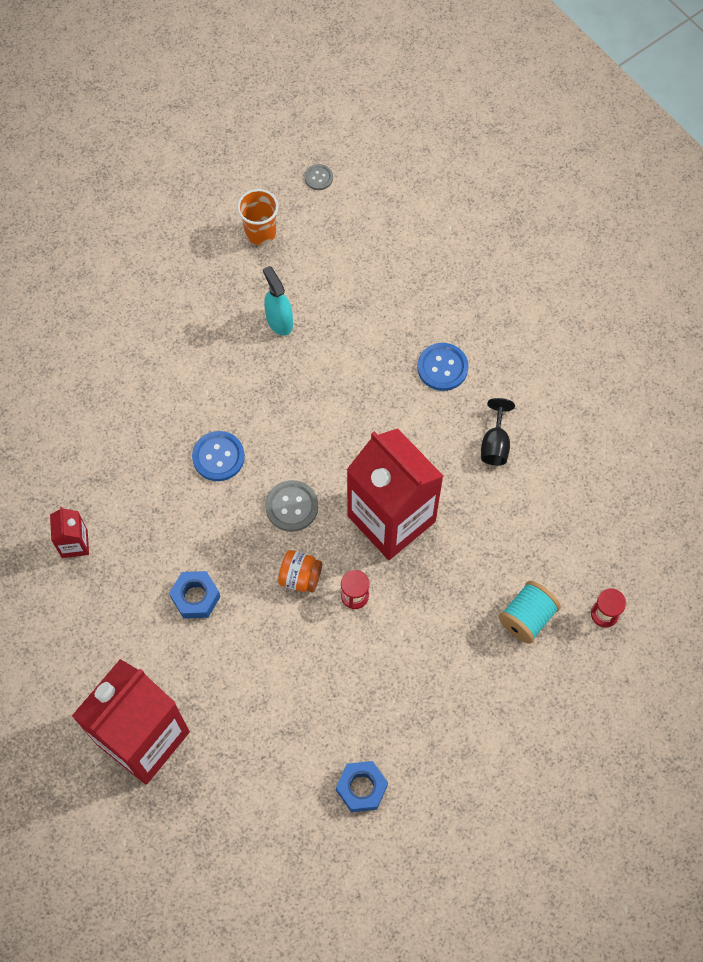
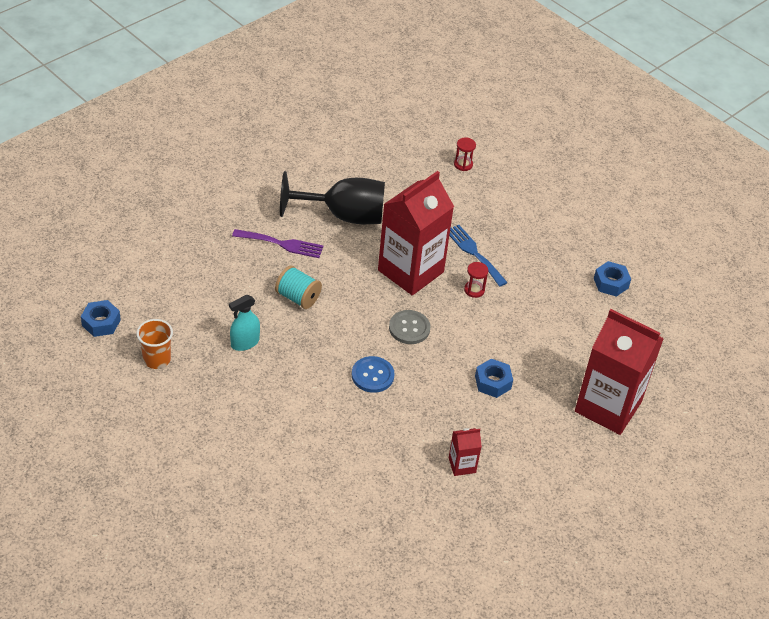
camera: 100 degrees left, 20 degrees down
orange jar [278,550,322,593] -> none
grey button [304,164,333,190] -> blue nut [81,300,121,337]
blue button [417,343,468,391] -> purple fork [232,229,324,258]
black goblet [481,398,515,465] -> black goblet [280,171,385,224], size x2.19
turquoise spool [499,581,561,644] -> turquoise spool moved to [275,265,322,309]
none -> blue fork [449,225,508,287]

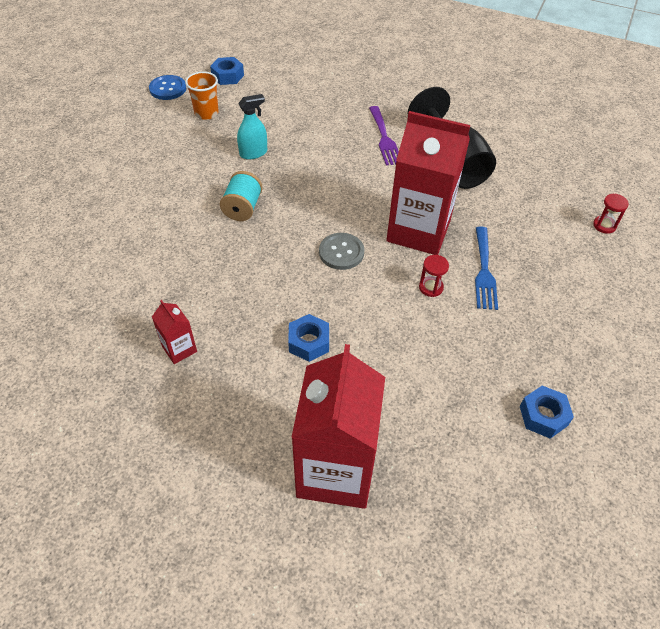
camera: 70 degrees right, 5 degrees up
turquoise spray bottle [229,295,260,351] -> turquoise spray bottle turned 120 degrees clockwise [237,94,267,159]
turquoise spool [275,265,322,309] -> turquoise spool moved to [220,171,263,221]
blue button [352,356,395,393] -> blue button moved to [149,75,186,100]
blue fork [449,225,508,287] -> blue fork turned 150 degrees clockwise [475,226,498,310]

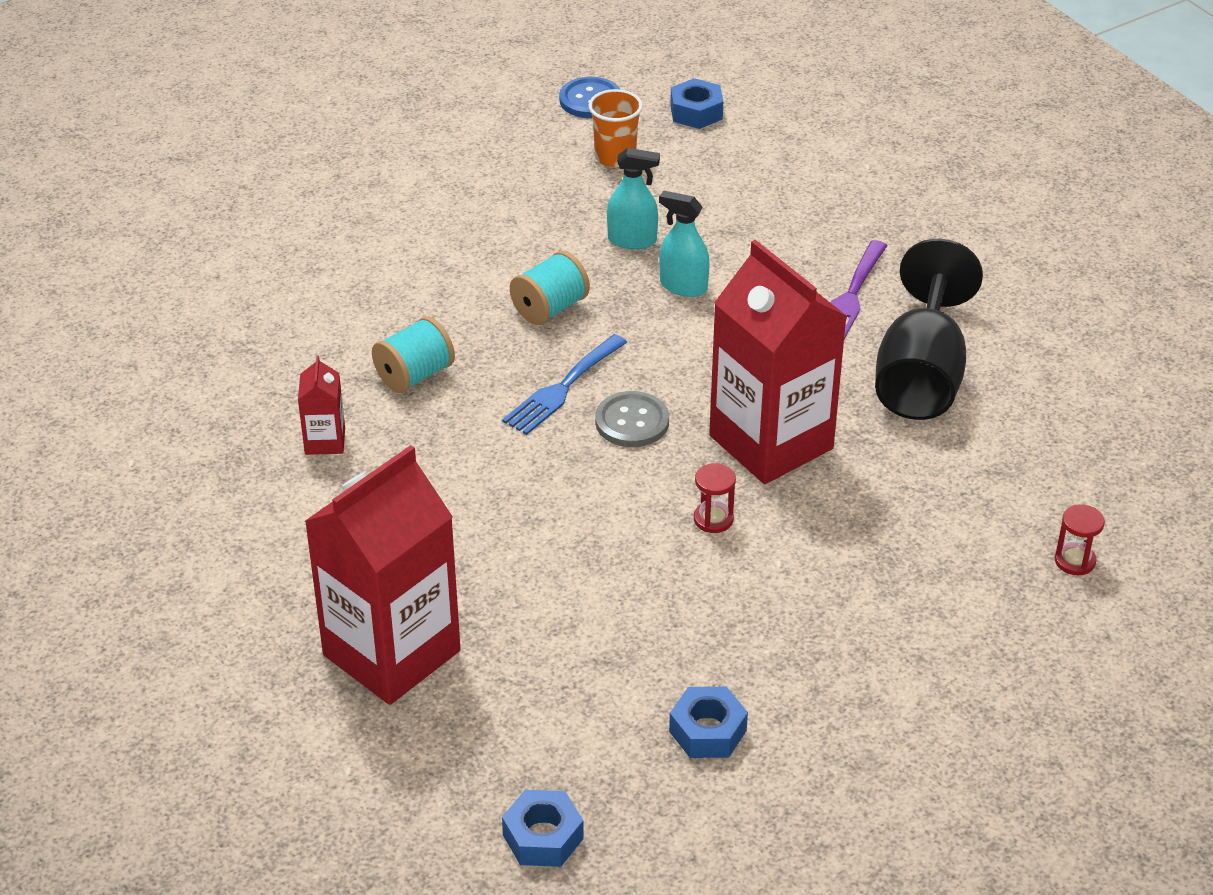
camera: 35 degrees right, 10 degrees down
blue nut [288,314,329,362] -> blue nut moved to [502,790,584,867]
blue fork [475,226,498,310] -> blue fork moved to [502,334,628,435]
none -> turquoise spool [372,316,455,393]
none -> turquoise spray bottle [659,191,710,297]

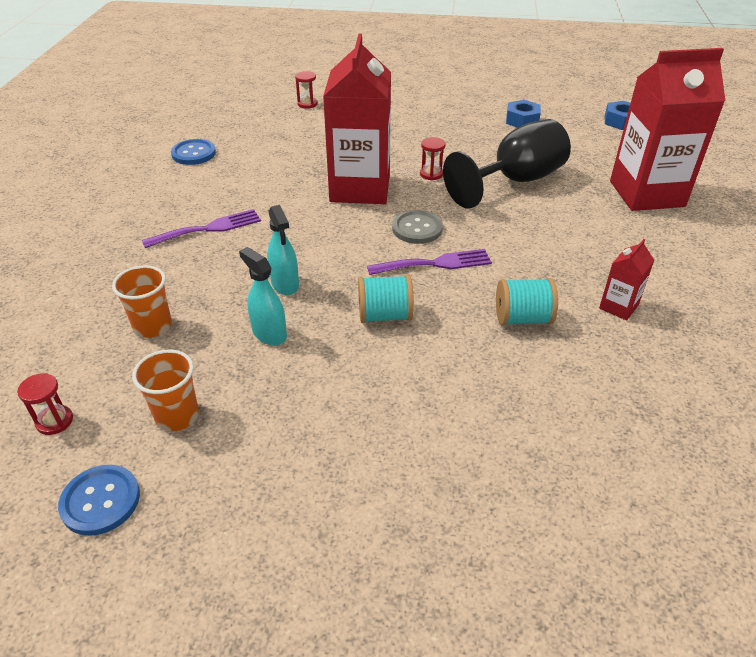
camera: 140 degrees left, 0 degrees up
blue fork [502,334,628,435] -> purple fork [367,249,492,275]
blue nut [670,78,723,129] -> red hourglass [17,373,73,435]
black goblet [875,239,983,420] -> black goblet moved to [443,119,571,209]
none -> orange cup [112,265,172,338]
none -> blue button [171,139,216,165]

